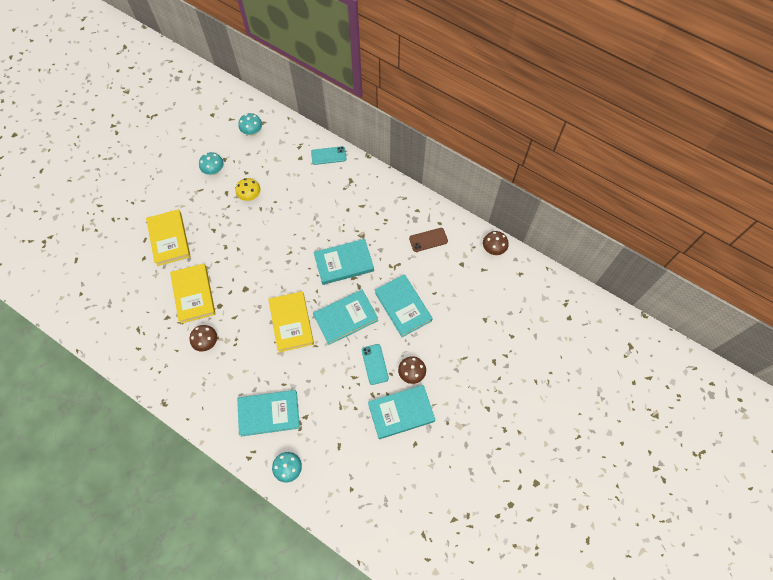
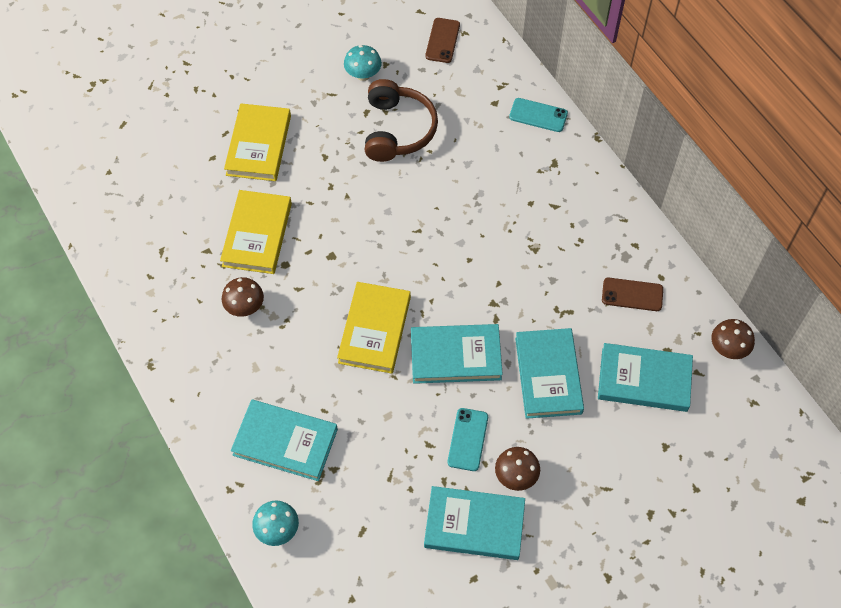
camera: 25 degrees right, 5 degrees down
yellow mushroom [236,178,261,201] -> brown headphones [365,79,438,162]
turquoise mushroom [238,113,262,136] -> brown phone [425,18,460,63]
turquoise book [314,239,374,285] -> turquoise book moved to [598,343,693,412]

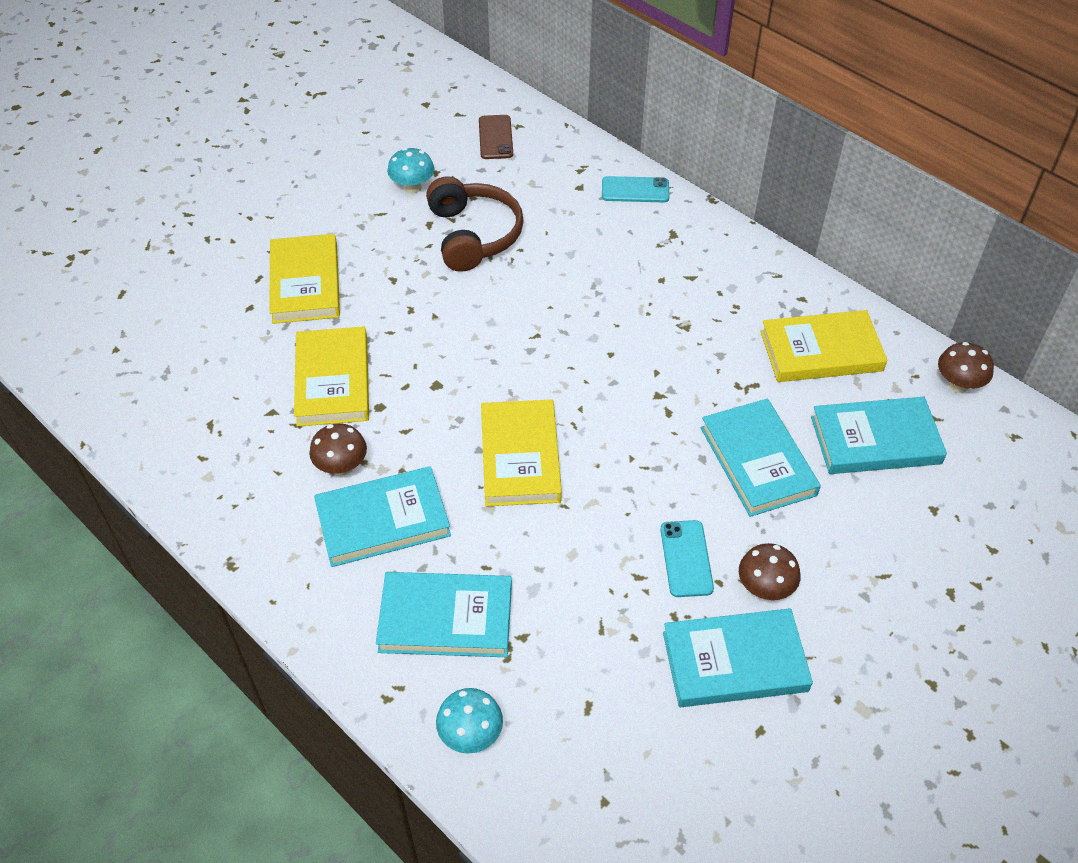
camera: 15 degrees left, 10 degrees down
turquoise book [411,324,503,384] -> turquoise book moved to [314,466,451,567]
brown phone [602,278,663,311] -> yellow book [760,310,887,382]

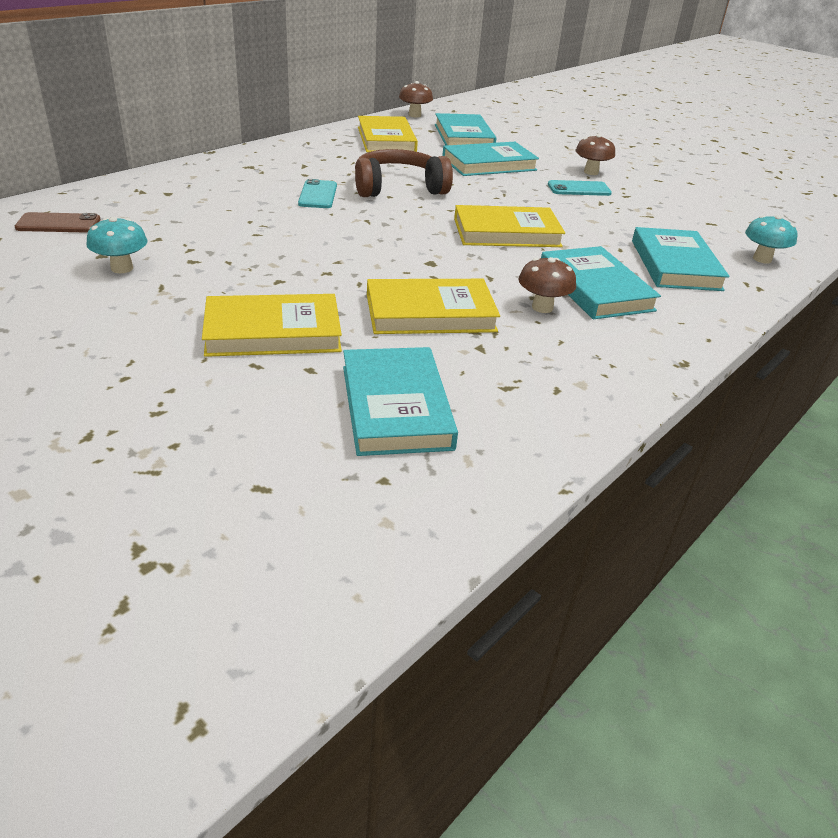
camera: 95 degrees left, 15 degrees down
brown headphones [426,176,524,272] -> brown headphones moved to [355,149,453,197]
turquoise phone [602,176,670,202] -> turquoise phone moved to [298,179,337,208]
turquoise book [663,608,813,707] -> turquoise book moved to [343,347,458,456]

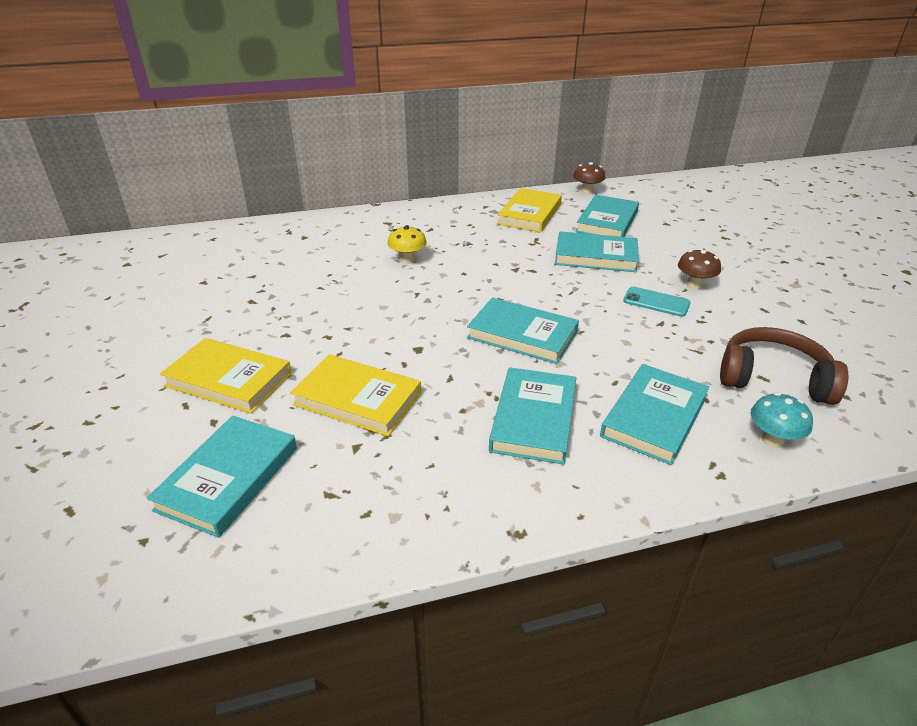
camera: 35 degrees right, 0 degrees up
brown phone [15,212,100,233] -> none
turquoise mushroom [86,217,147,273] -> none
turquoise phone [298,179,337,208] -> yellow mushroom [388,225,427,264]
brown headphones [355,149,453,197] -> brown headphones moved to [720,327,848,405]
yellow book [454,205,565,247] -> turquoise book [467,297,579,364]
brown mushroom [518,257,576,313] -> none

